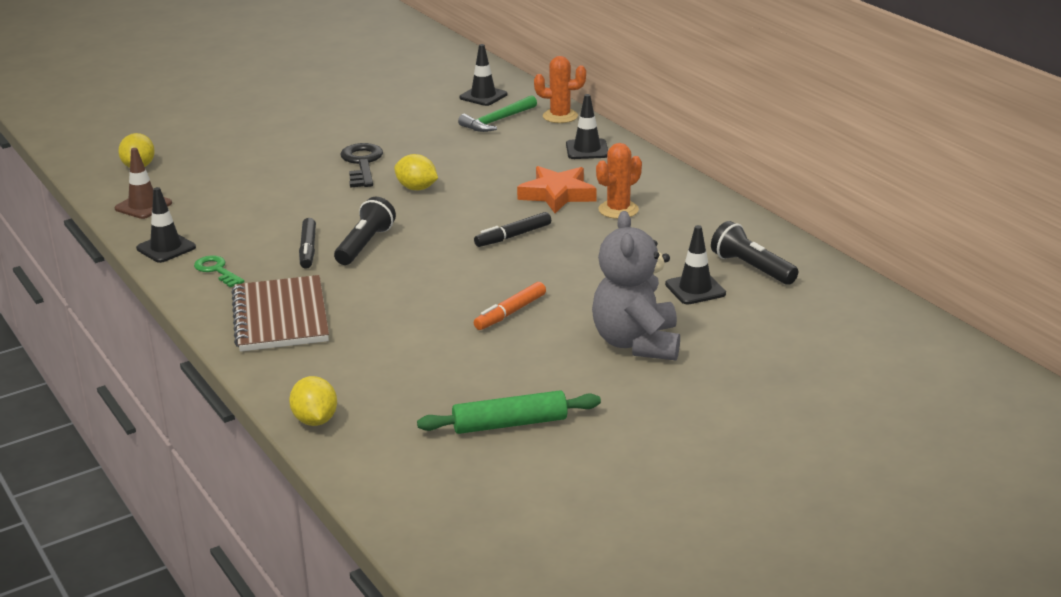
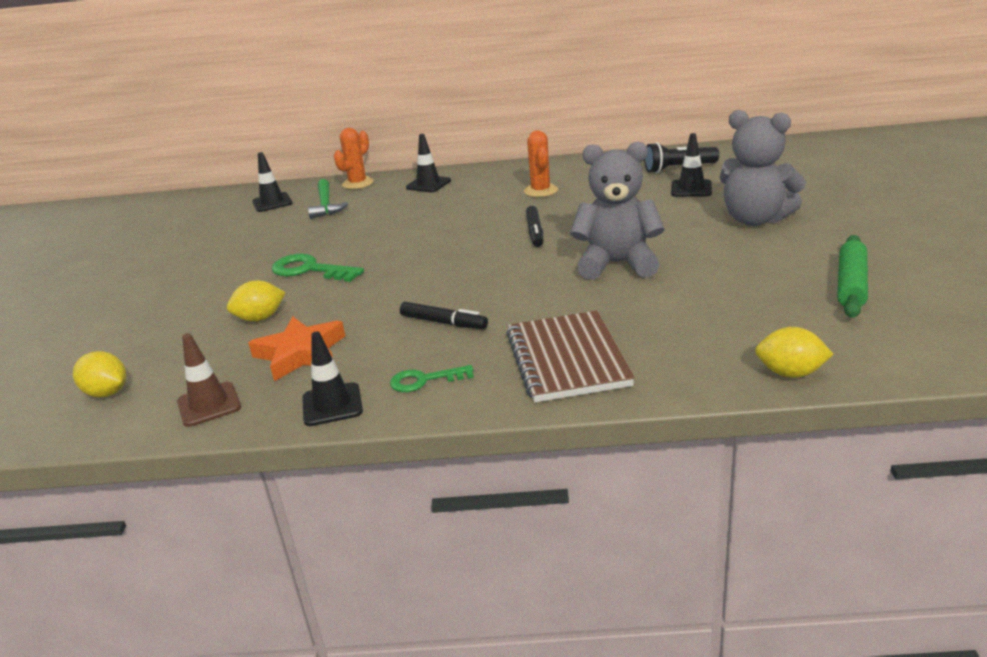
camera: 55 degrees left, 0 degrees up
brown notebook [231,275,329,352] -> brown notebook turned 60 degrees clockwise [506,311,635,403]
black flashlight [334,197,396,265] -> none
black key [340,143,383,188] -> green key [272,254,364,282]
yellow lemon [394,154,438,190] -> yellow lemon moved to [227,280,286,321]
orange marker [474,282,546,330] -> none
orange star [517,166,596,213] -> orange star moved to [248,316,345,381]
none -> grey teddy bear [570,142,665,280]

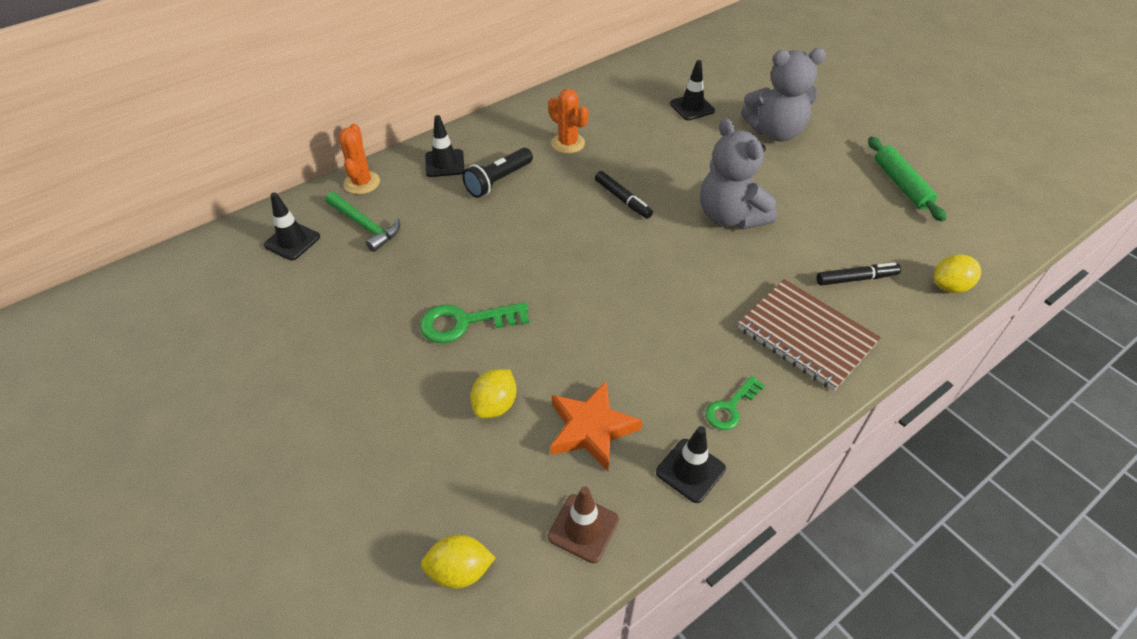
camera: 40 degrees left, 20 degrees up
black marker [400,302,488,329] -> black marker moved to [816,262,901,286]
grey teddy bear [570,142,665,280] -> grey teddy bear turned 90 degrees counterclockwise [700,118,777,230]
black flashlight [644,142,719,173] -> black flashlight moved to [462,148,533,198]

